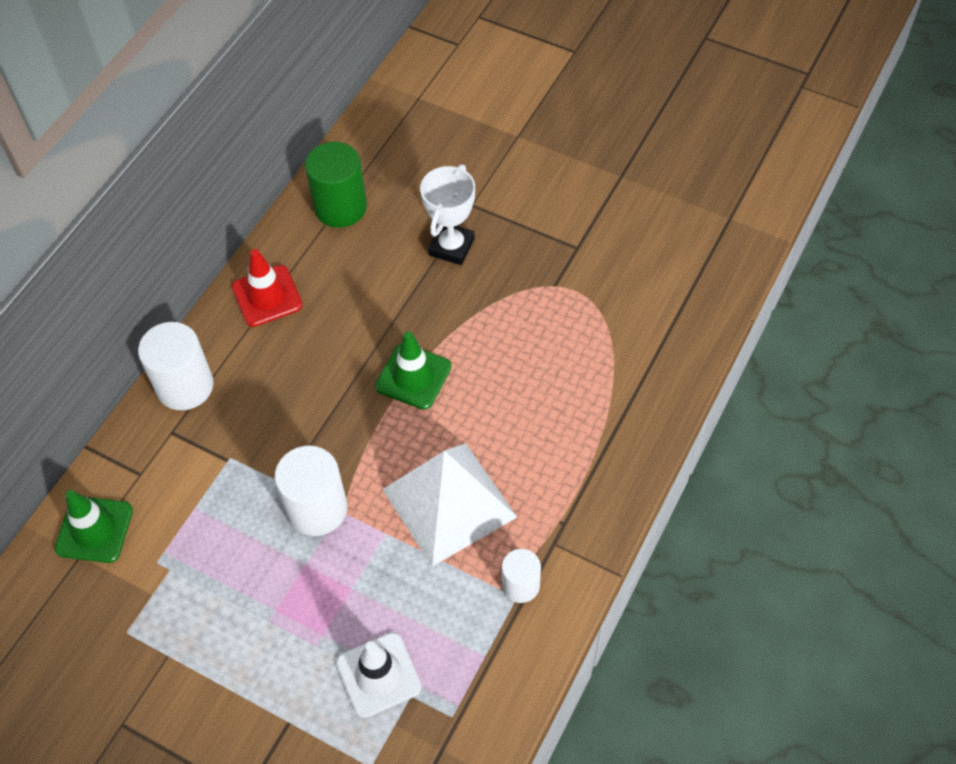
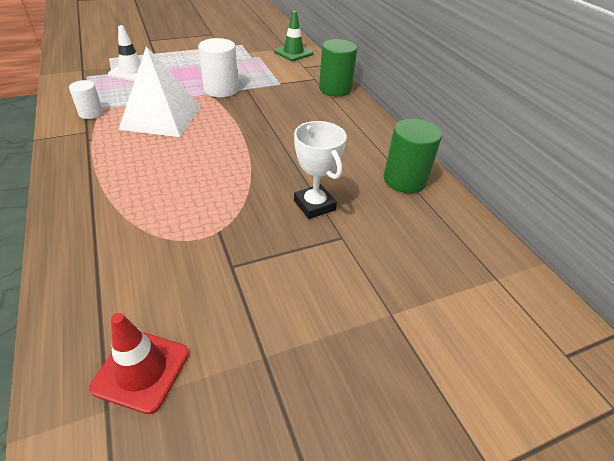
camera: 125 degrees right, 15 degrees down
white cylinder [138,322,214,410] -> green cylinder [319,39,357,97]
red traffic cone [232,249,303,327] -> red traffic cone moved to [89,313,189,414]
green traffic cone [375,331,451,410] -> none

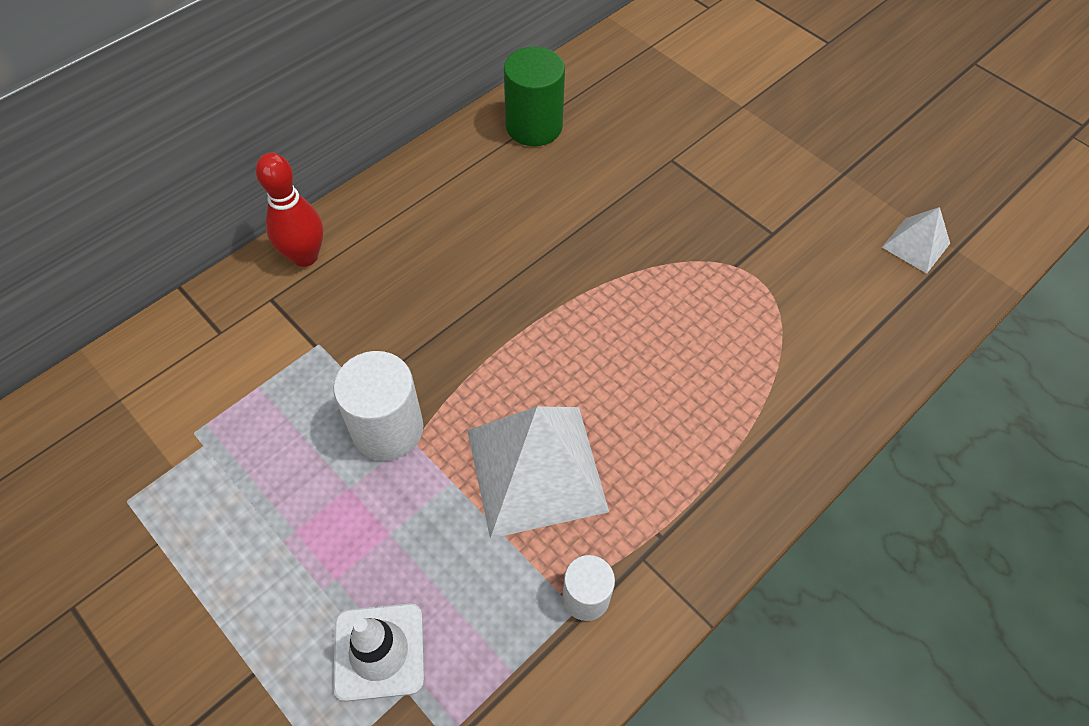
camera: 110 degrees left, 15 degrees up
red traffic cone [89,313,189,414] -> white pyramid [882,207,950,274]
green traffic cone [274,11,314,61] -> none
white trophy [294,121,347,219] -> none
green cylinder [319,39,357,97] -> red bowling pin [256,153,323,267]

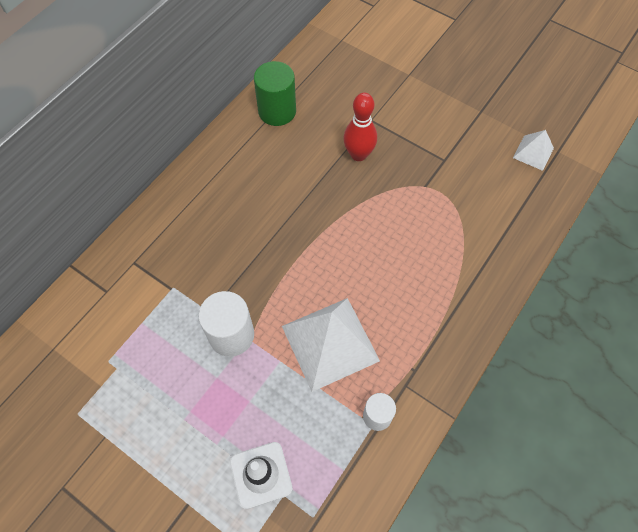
camera: 10 degrees left, 5 degrees up
red bowling pin [256,153,323,267] -> red bowling pin moved to [343,93,377,161]

